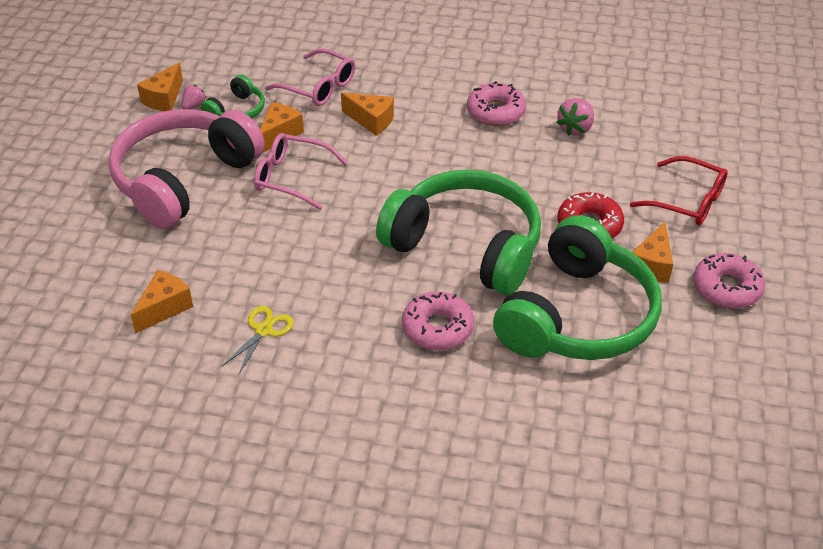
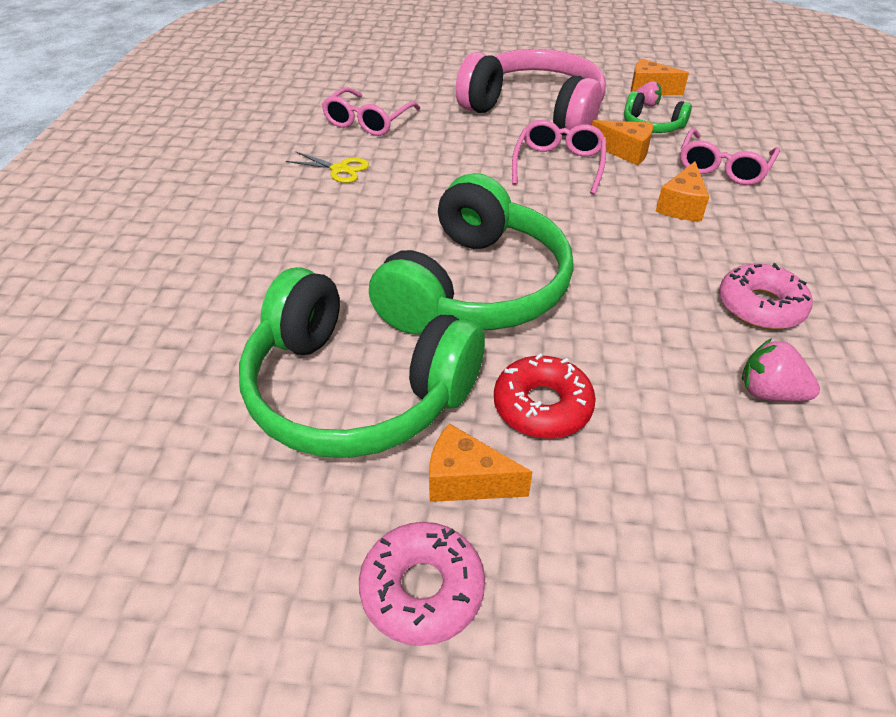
camera: 85 degrees right, 0 degrees up
orange cheese [131,270,193,333] -> pink glasses [322,87,420,136]
pink donut [402,292,474,350] -> none
red glasses [630,156,728,225] -> none

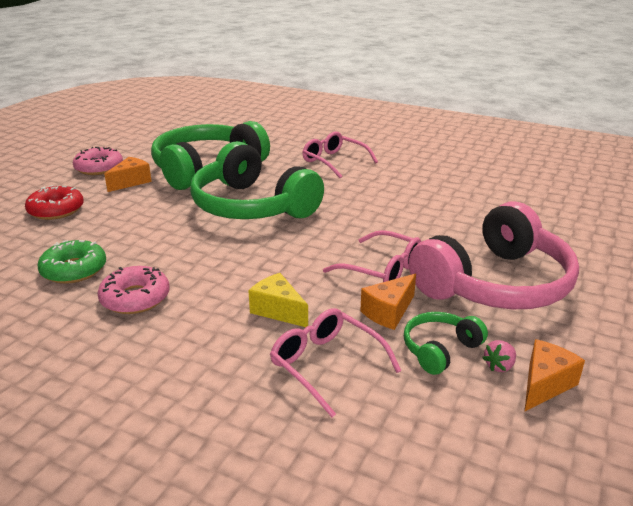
camera: 110 degrees right, 15 degrees down
yellow scissors [286,151,369,183] -> none
pink glasses [322,87,420,136] -> pink glasses moved to [302,131,378,178]
red donut [494,353,596,439] -> red donut moved to [25,185,84,220]
orange cheese [656,162,709,222] -> yellow cheese [248,273,308,327]
pink strawberry [742,338,820,401] -> green donut [38,240,106,284]

